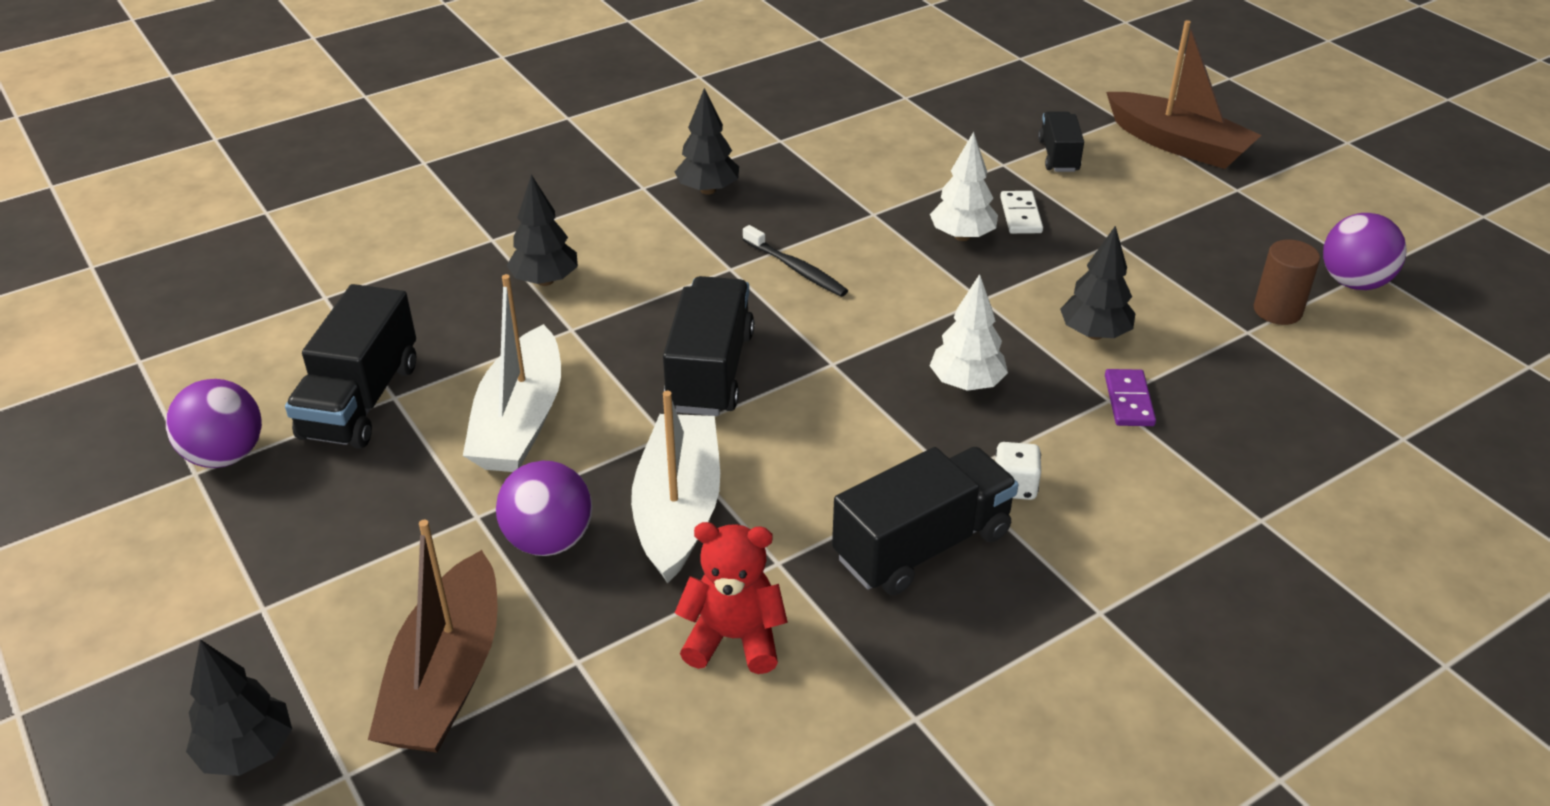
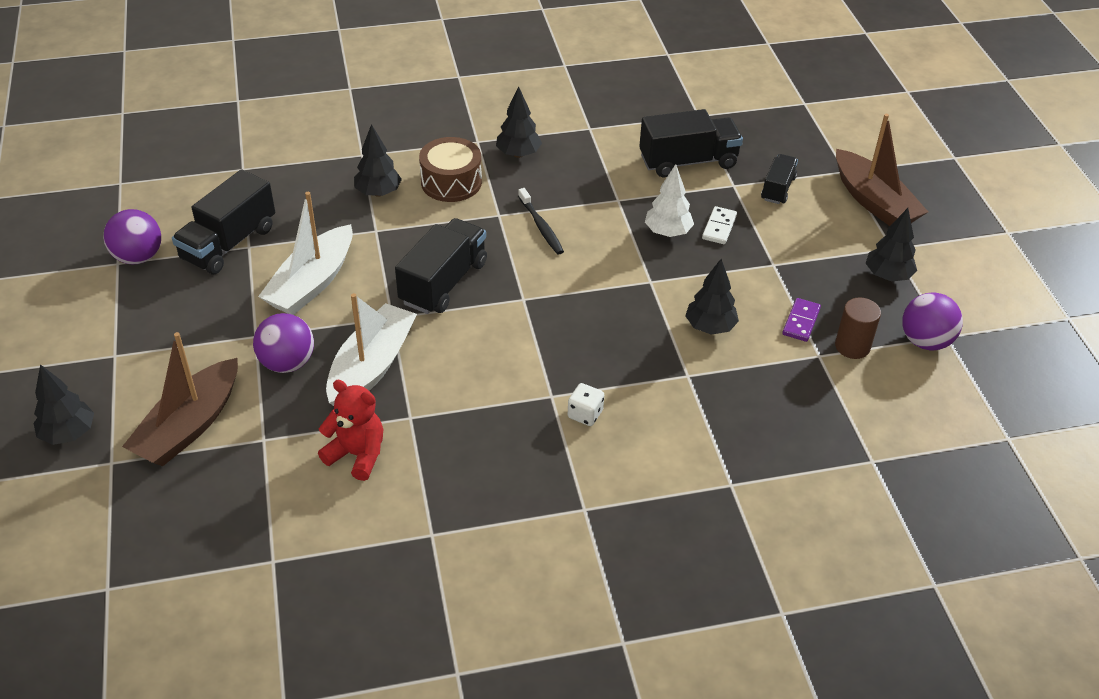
camera: 20 degrees right, 5 degrees up
black truck [832,447,1018,595] -> black truck moved to [639,109,743,177]
white tree [930,274,1008,391] -> none
purple domino [1105,369,1156,426] -> purple domino moved to [782,298,821,342]
none -> brown drum [419,137,482,202]
none -> black tree [866,208,917,281]

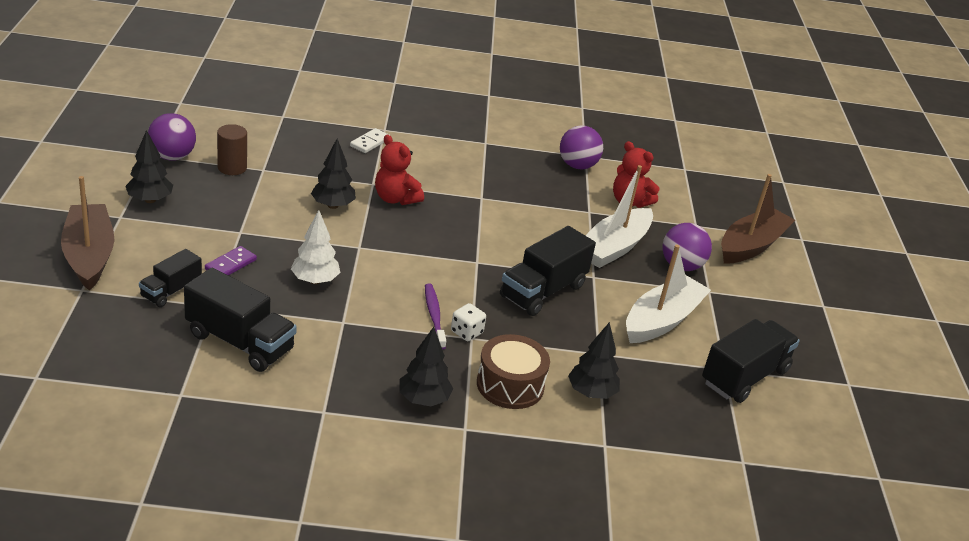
camera: 170 degrees left, 10 degrees down
black tree [34,364,94,445] -> none
purple ball [103,209,161,264] -> purple ball moved to [560,125,603,169]
black toothbrush [518,188,564,255] -> purple toothbrush [425,284,446,350]
white dice [568,383,604,426] -> white dice moved to [451,303,486,341]
black truck [639,109,743,177] -> black truck turned 150 degrees counterclockwise [184,268,297,372]
white domino [702,206,737,244] -> white domino moved to [350,128,389,153]
purple domino [782,298,821,342] -> purple domino moved to [205,246,257,276]
none -> red teddy bear [375,135,424,205]

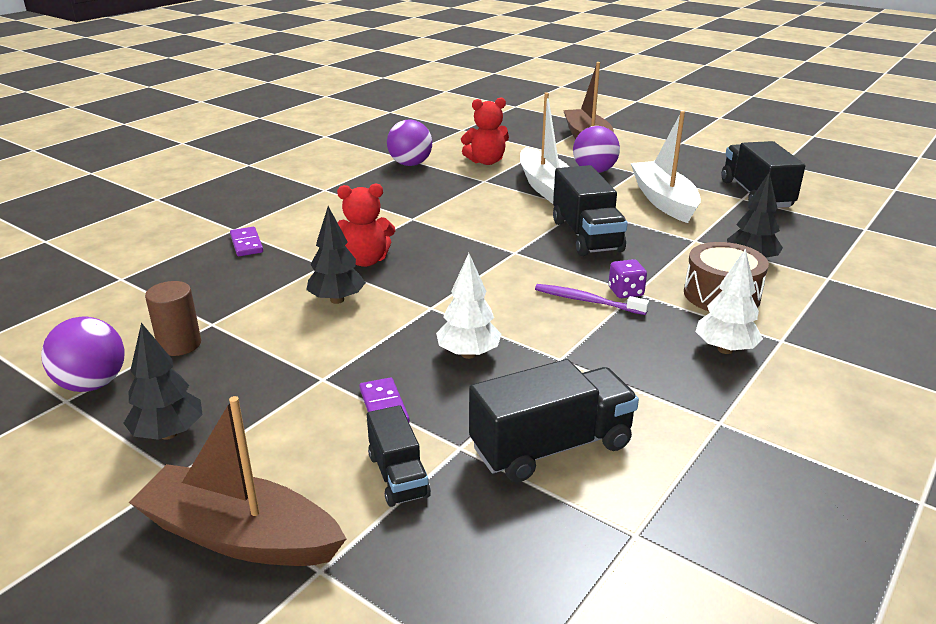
camera: 50 degrees left, 5 degrees down
white domino [350,128,389,153] -> purple domino [230,227,263,256]
black tree [399,327,453,406] -> white tree [695,248,763,354]
white dice [451,303,486,341] -> purple dice [608,259,647,298]

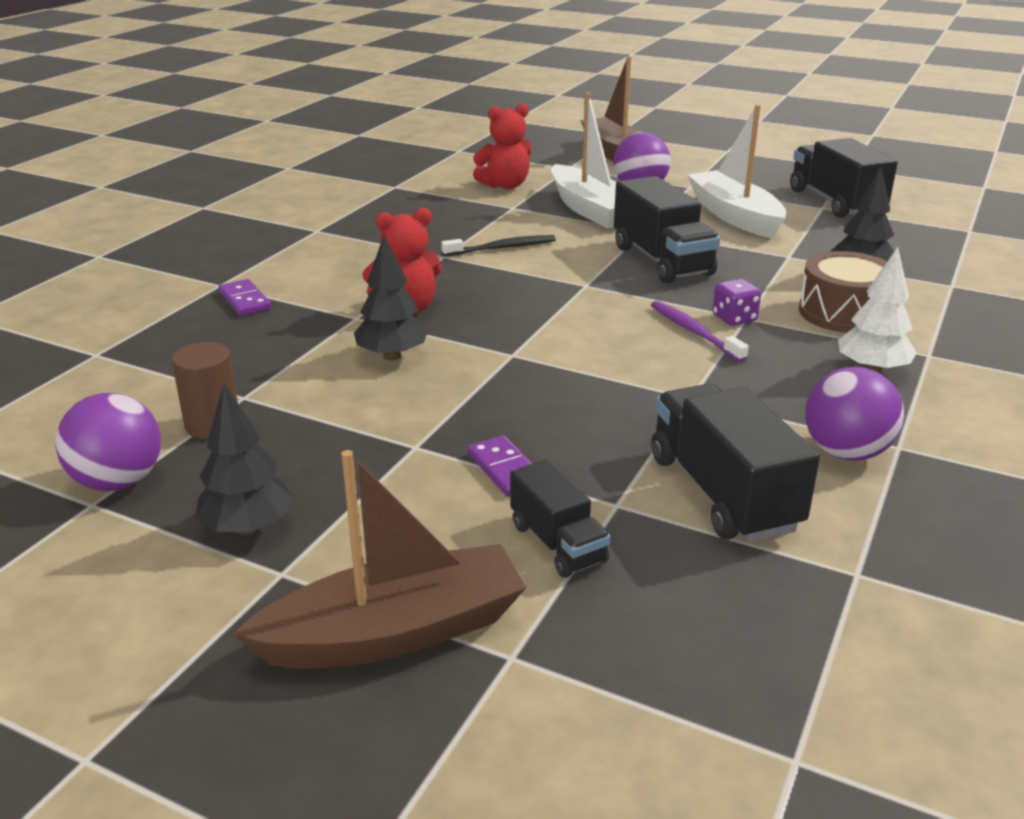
camera: 10 degrees left, 0 degrees up
brown boat [129,396,347,566] -> brown boat turned 150 degrees clockwise [233,450,526,669]
purple ball [387,120,432,166] -> purple ball moved to [805,367,904,461]
white tree [436,253,501,359] -> none
black truck [469,359,639,482] -> black truck turned 75 degrees counterclockwise [651,384,820,542]
purple toothbrush [535,284,649,315] -> purple toothbrush turned 45 degrees clockwise [651,301,749,362]
none -> black toothbrush [441,235,556,256]

